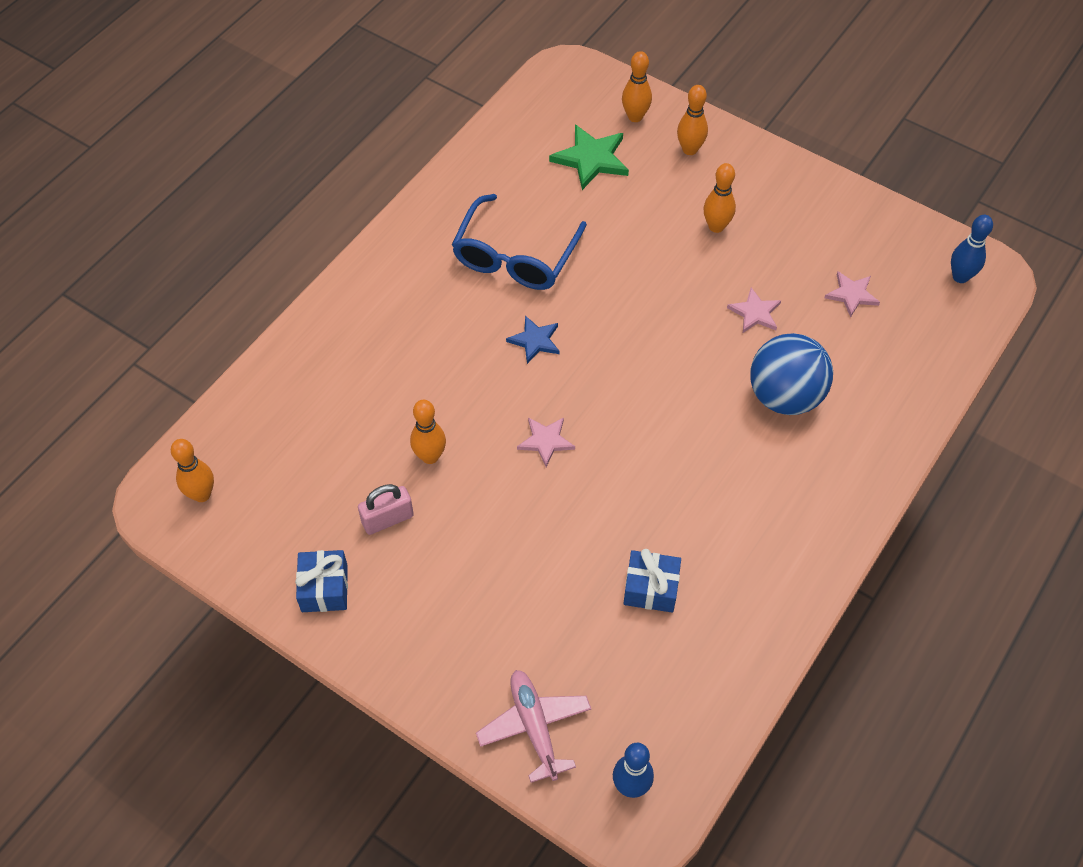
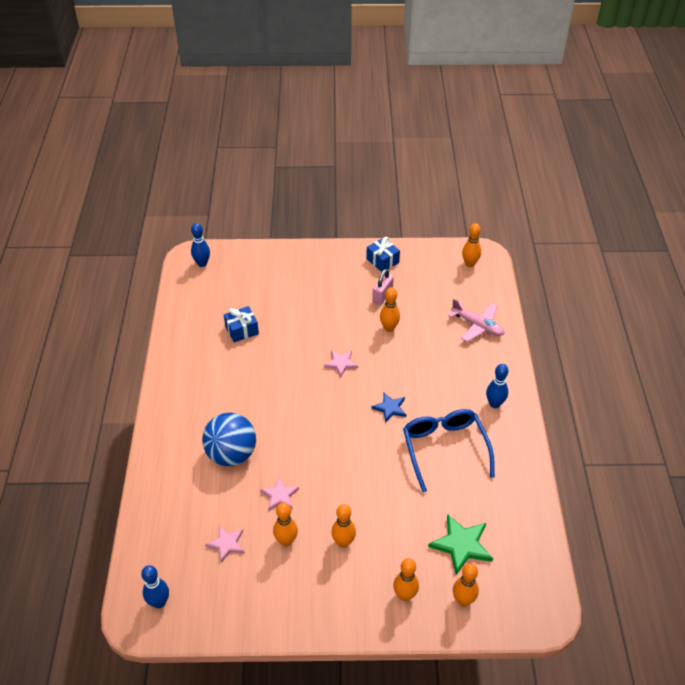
camera: 145 degrees right, 10 degrees down
pink plane [476,670,591,783] -> pink plane moved to [448,298,505,342]
none -> orange bowling pin [273,503,298,546]
none -> blue bowling pin [486,364,509,408]

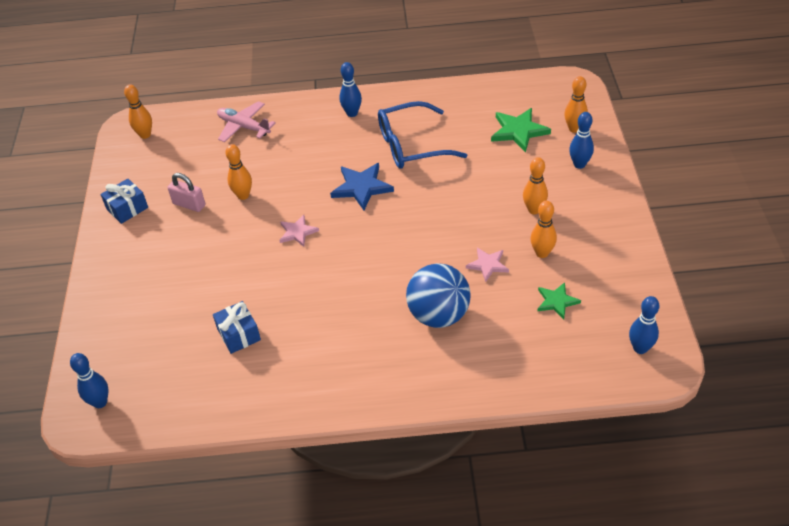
camera: 90 degrees left, 0 degrees up
pink star [205,525,245,563] -> green star [537,282,581,319]
blue star [371,393,406,423] -> blue star [330,163,394,210], size x1.59
orange bowling pin [393,558,419,601] -> blue bowling pin [569,112,594,169]
pink plane [448,298,505,342] -> pink plane turned 90 degrees counterclockwise [217,101,276,142]

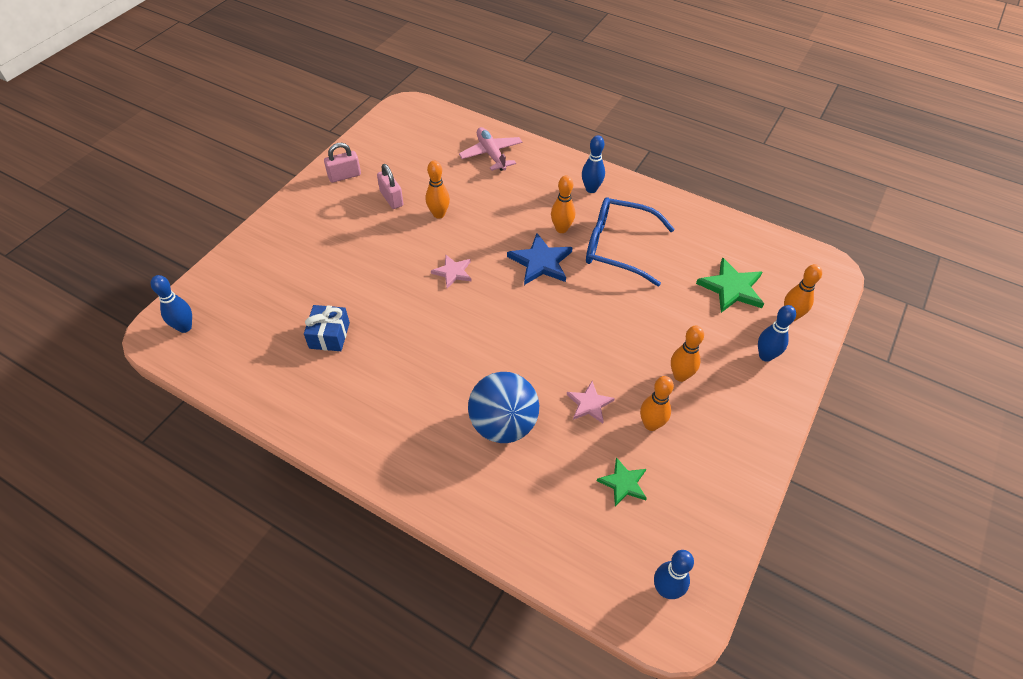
camera: 30 degrees right, 5 degrees up
blue gift [101,179,148,224] -> pink padlock [324,143,361,183]
orange bowling pin [124,85,152,139] -> orange bowling pin moved to [551,175,575,233]

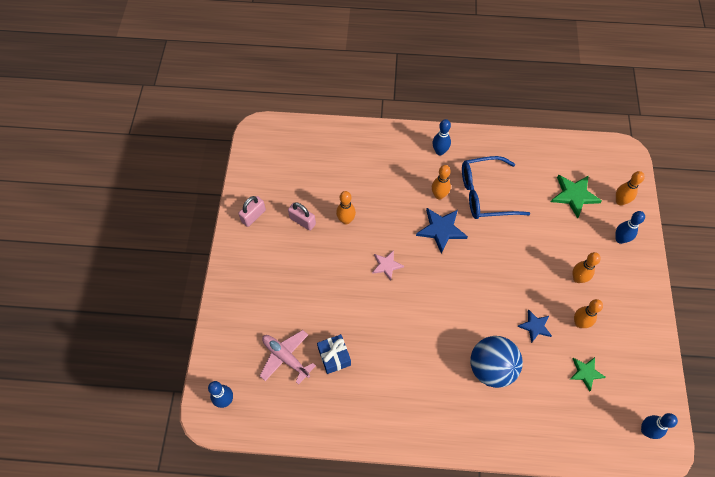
camera: 25 degrees left, 10 degrees up
pink plane [459,127,523,171] -> pink plane moved to [260,330,316,385]
pink star [567,381,615,423] -> blue star [517,310,552,343]

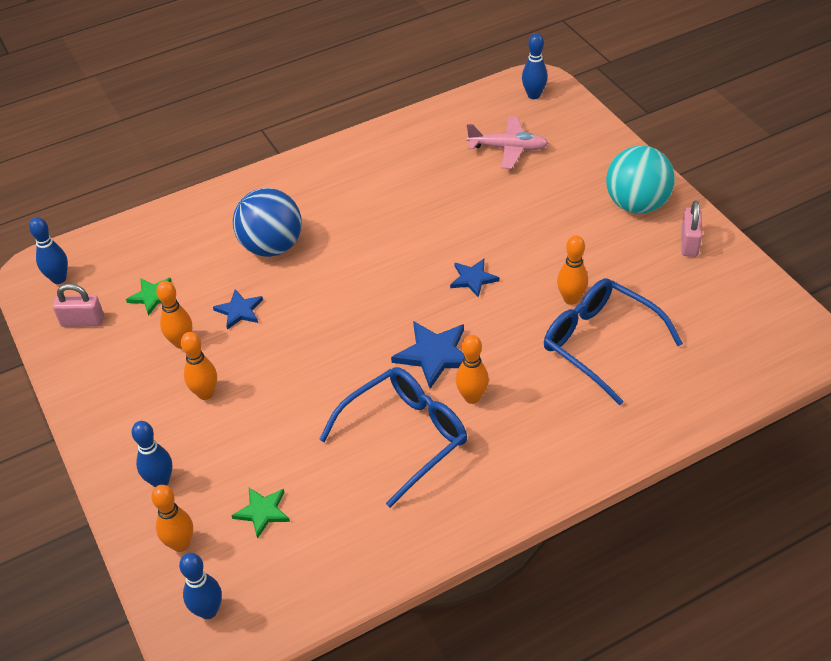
camera: 150 degrees right, 15 degrees down
pink padlock [288,202,316,231] -> pink padlock moved to [53,283,104,327]
blue gift [317,334,351,374] -> none
pink star [372,250,404,281] -> blue star [450,259,499,297]
blue bowling pin [432,119,451,155] -> blue bowling pin moved to [179,553,222,619]
green star [551,175,602,218] -> green star [231,488,290,539], size x0.63
none -> blue glasses [544,278,683,405]
none -> turquoise ball [606,145,675,214]

